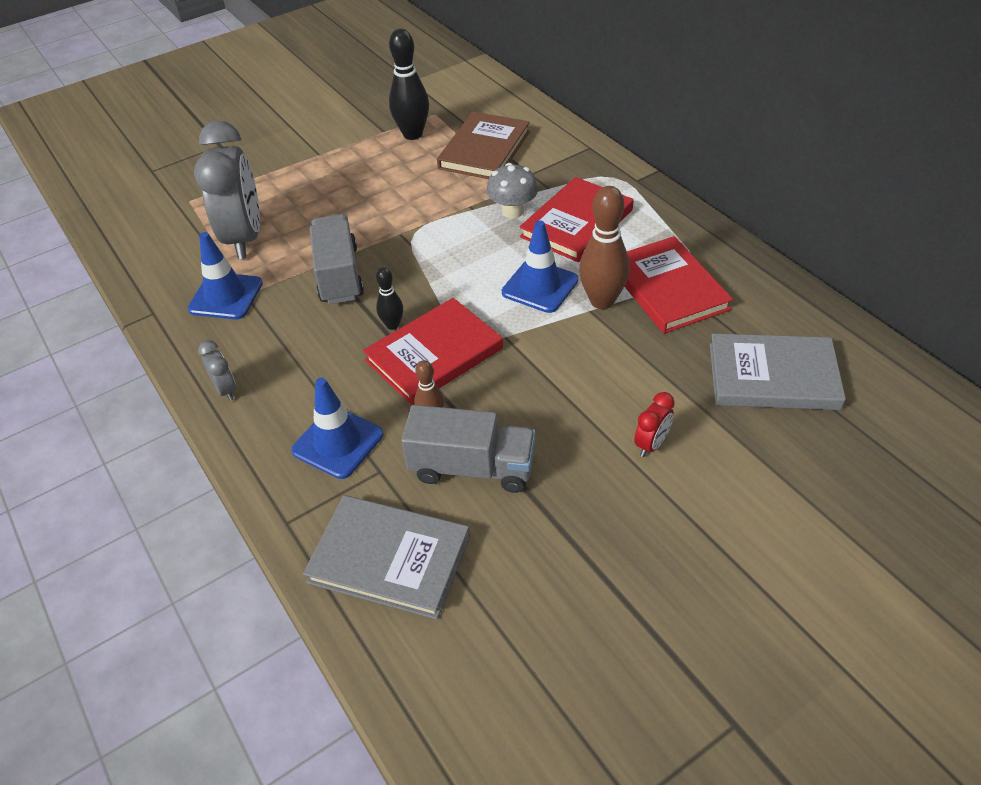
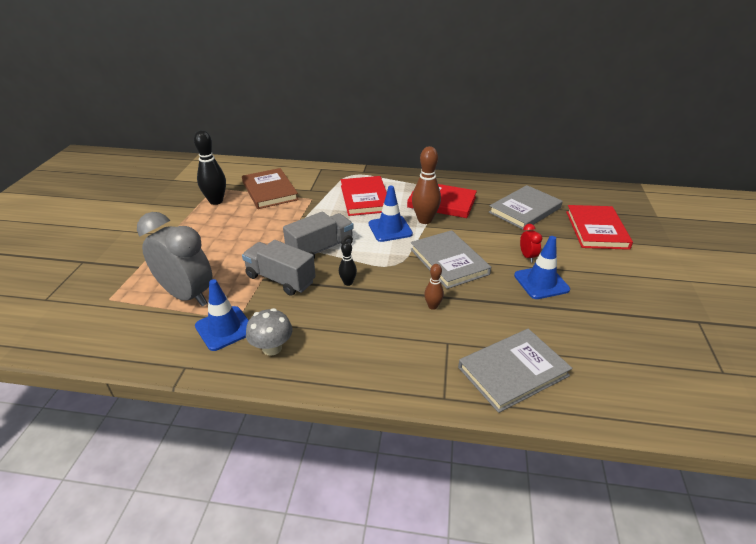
camera: 50 degrees left, 10 degrees down
grey clock [198,340,236,401] -> none
blue traffic cone [291,378,383,479] -> blue traffic cone moved to [514,236,570,299]
red book [363,298,503,405] -> red book moved to [566,205,633,250]
grey truck [401,405,536,493] -> grey truck moved to [283,211,354,259]
grey mushroom [486,163,538,218] -> grey mushroom moved to [246,308,292,356]
none -> grey book [410,230,491,289]

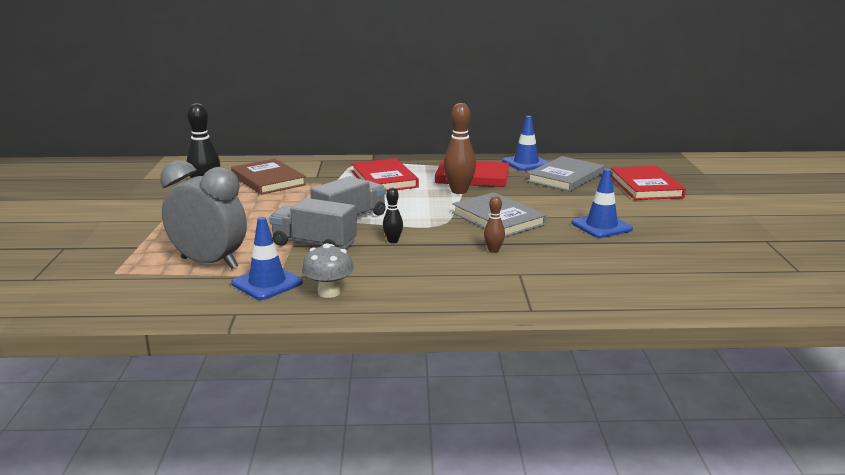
camera: 10 degrees left, 15 degrees down
blue traffic cone [369,186,413,242] -> blue traffic cone moved to [502,116,548,171]
grey book [458,329,572,413] -> none
red clock [520,224,542,263] -> none

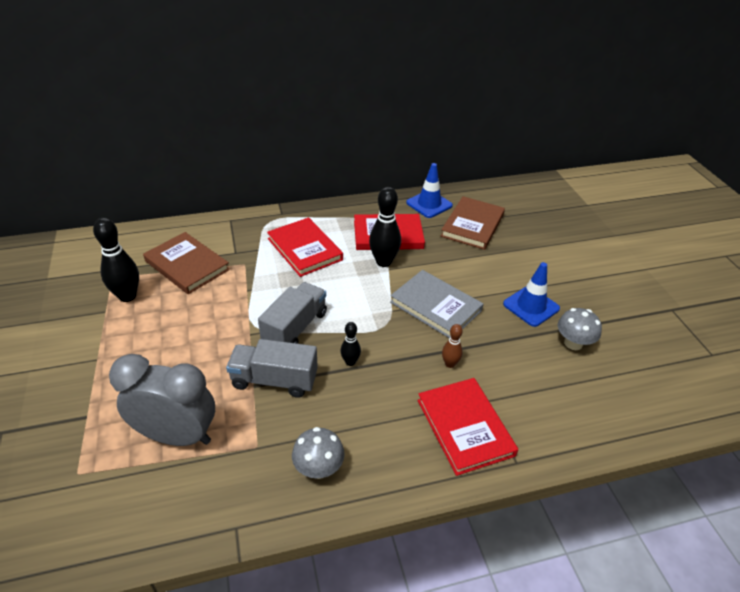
camera: 15 degrees left, 20 degrees up
blue traffic cone [231,217,303,300] -> none
brown bowling pin [443,103,476,194] -> black bowling pin [369,187,401,267]
grey book [527,156,604,192] -> brown book [441,196,505,250]
red book [611,166,686,200] -> red book moved to [418,378,518,476]
none -> grey mushroom [558,308,602,350]

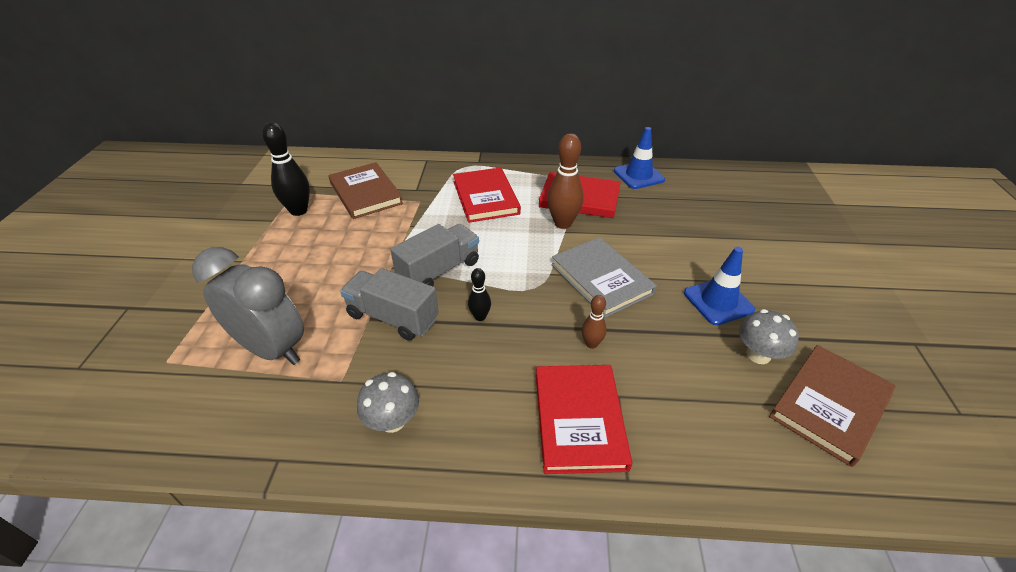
camera: 20 degrees right, 0 degrees up
black bowling pin [369,187,401,267] -> brown bowling pin [547,133,584,229]
brown book [441,196,505,250] -> brown book moved to [769,345,896,467]

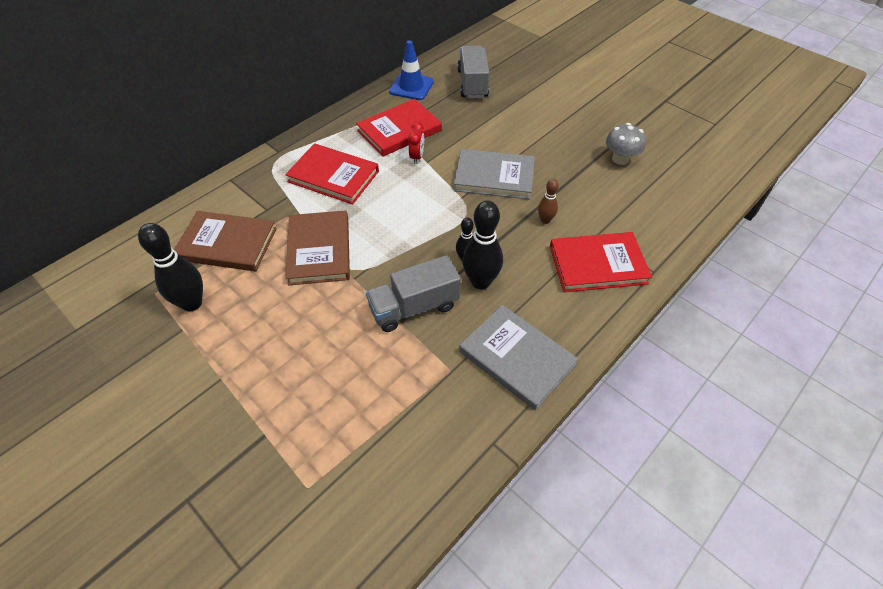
camera: 50 degrees left, 10 degrees up
grey clock [192,247,304,365] -> none
grey mushroom [357,372,419,433] -> grey book [459,305,578,410]
grey truck [390,224,479,286] -> grey truck moved to [457,46,489,99]
red book [536,365,632,474] -> red book turned 45 degrees counterclockwise [550,232,652,292]
brown bowling pin [547,133,584,229] -> red clock [408,122,424,164]
blue traffic cone [684,247,755,325] -> none
brown book [769,345,896,467] -> brown book moved to [285,210,350,286]
none -> black bowling pin [462,201,503,289]

